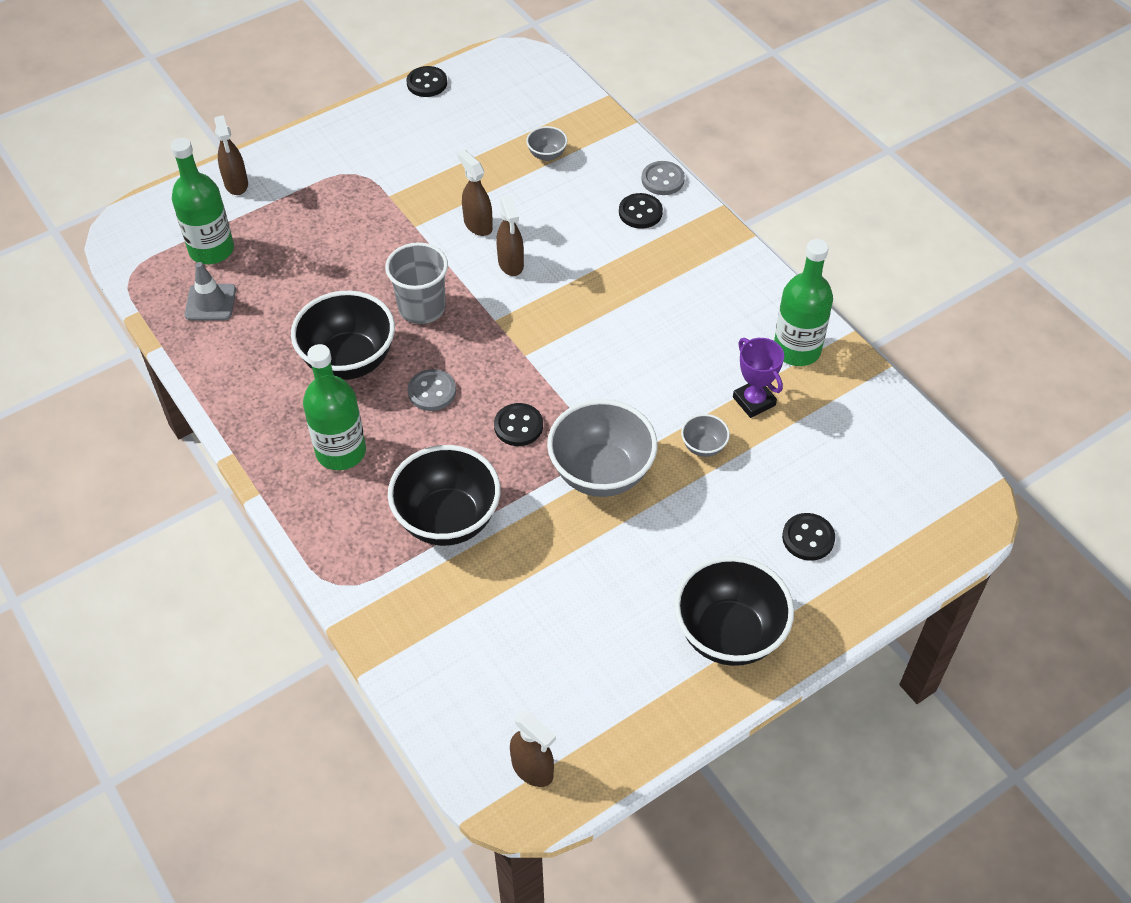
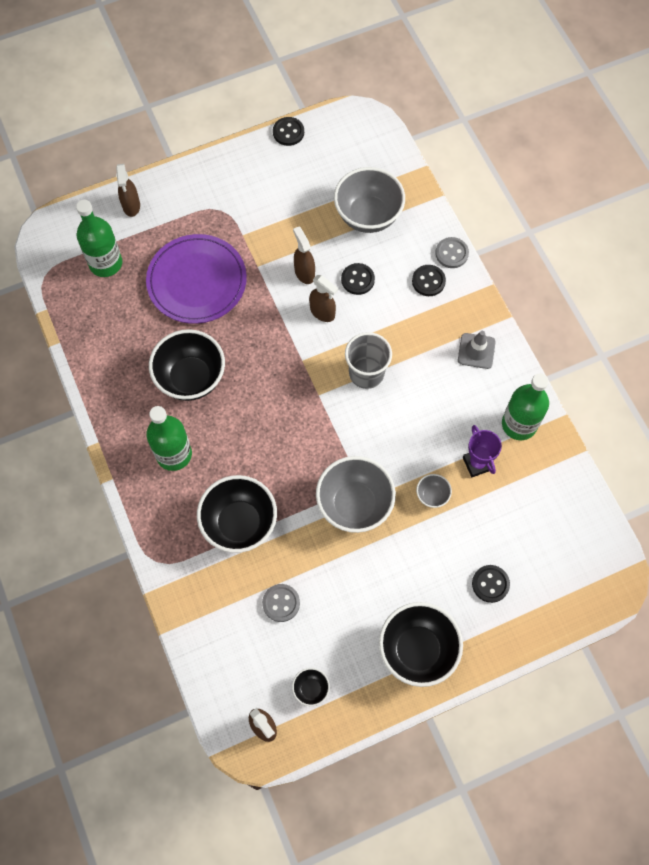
camera: 10 degrees right, 15 degrees up
grey traffic cone [185,262,236,321] -> grey traffic cone moved to [458,331,496,369]
grey cup [385,242,448,324] -> grey cup moved to [345,332,392,389]
grey button [408,369,456,411] -> grey button moved to [262,584,300,622]
black button [494,403,543,446] -> black button moved to [341,263,375,295]
brown spray bottle [496,195,524,276] -> brown spray bottle turned 45 degrees counterclockwise [309,275,338,322]
grey bowl [526,126,568,161] -> grey bowl [334,167,405,233], size x2.21
none -> purple plate [146,234,247,324]
none -> black bowl [292,668,330,706]

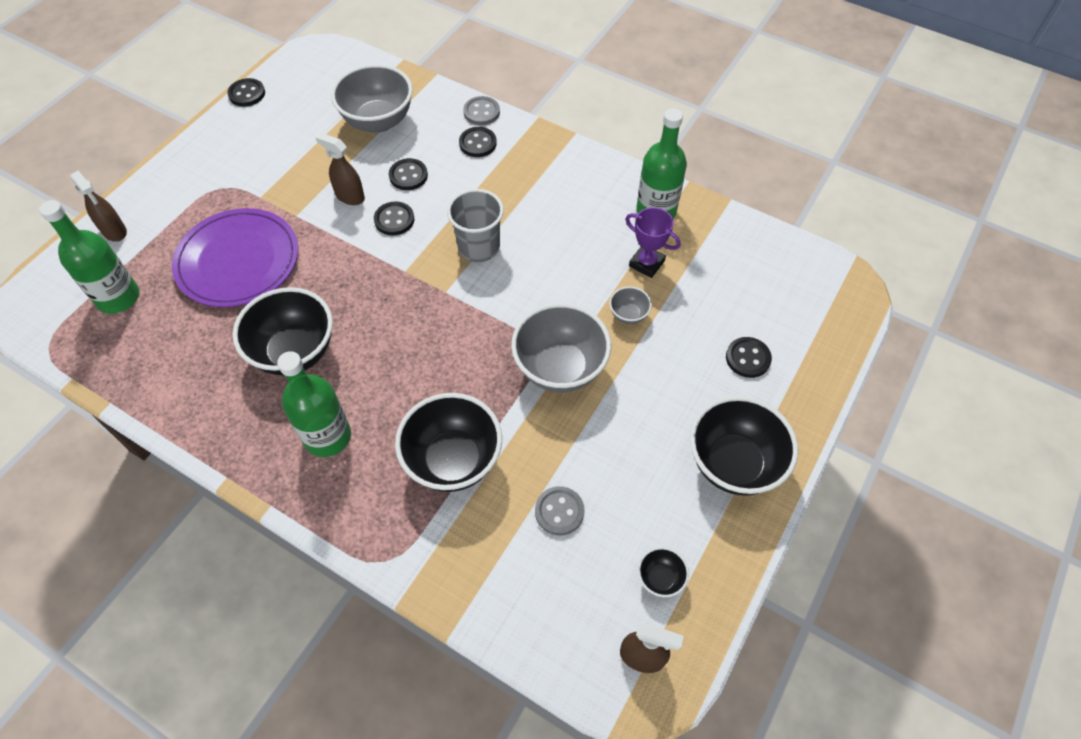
camera: 35 degrees left, 10 degrees down
brown spray bottle [309,275,338,322] -> black button [374,201,414,236]
grey traffic cone [458,331,496,369] -> none

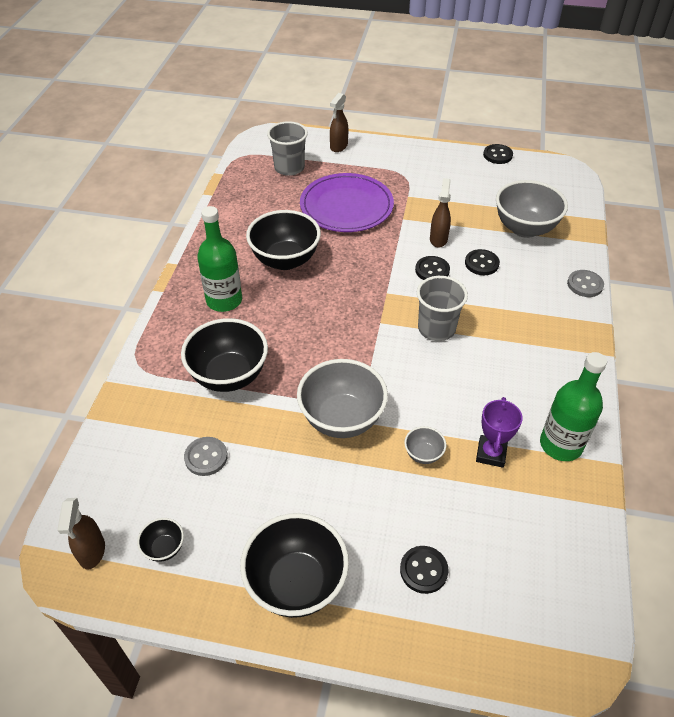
camera: 70 degrees right, 10 degrees down
green bottle [39,200,139,314] -> grey cup [267,121,308,176]
black button [459,127,497,157] -> none

